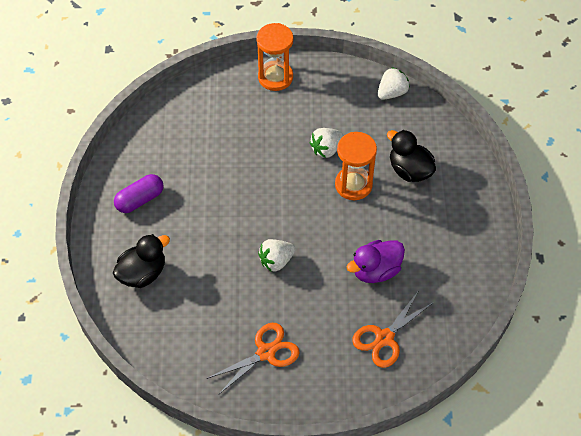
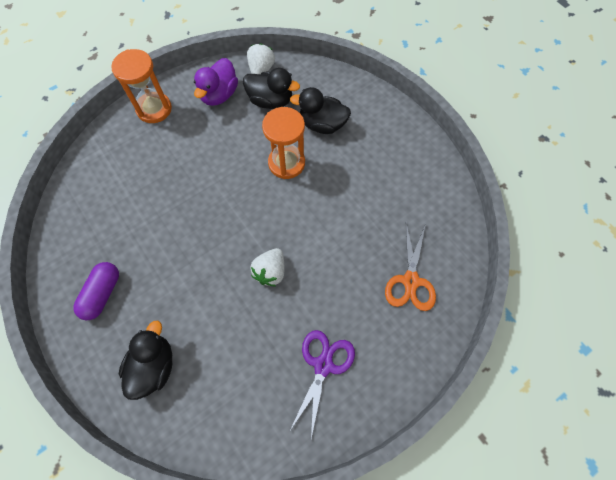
camera: 35 degrees left, 10 degrees up
orange scissors [207,323,300,395] -> purple scissors [289,330,355,438]
white strawberry [309,128,343,158] -> none
purple duck [347,240,405,283] -> purple duck moved to [194,58,238,106]
none -> black duck [243,68,300,109]

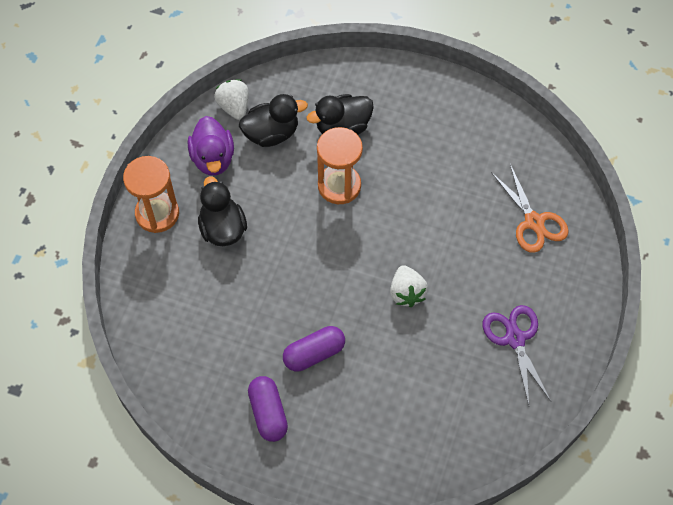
camera: 35 degrees left, 5 degrees down
black duck [119,321,173,400] -> black duck moved to [198,176,247,246]
none -> purple capsule [283,326,345,371]

